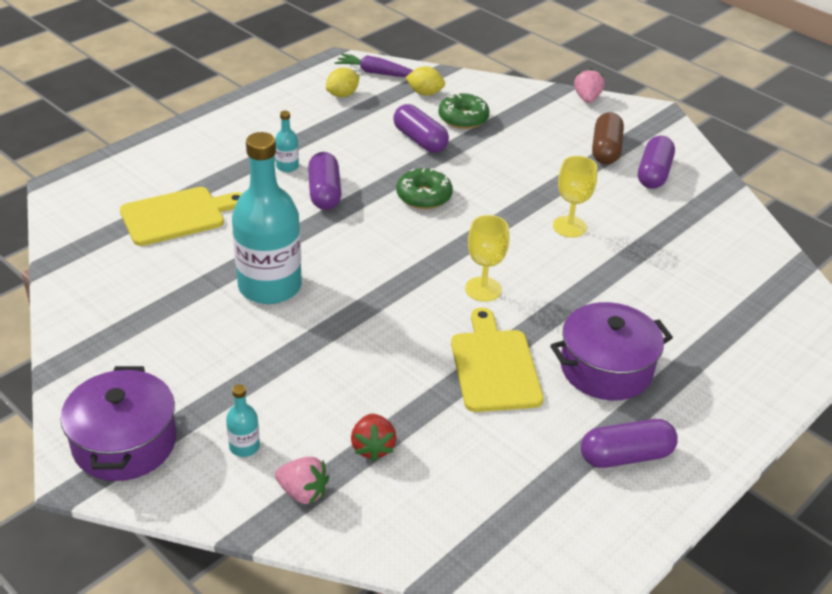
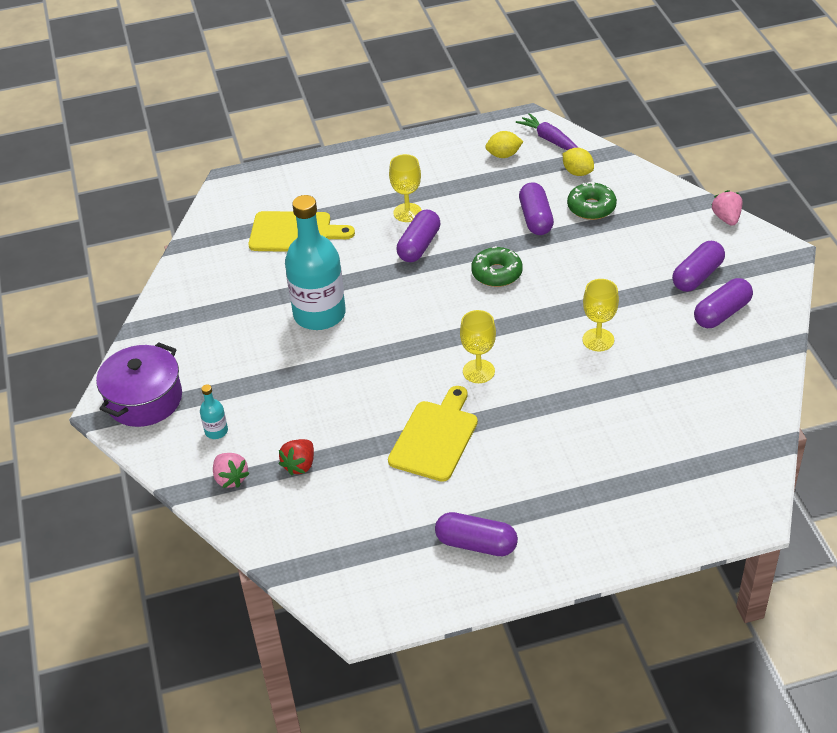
camera: 35 degrees right, 5 degrees up
turquoise bottle [275,111,299,172] -> yellow goblet [389,154,422,222]
purple pot [550,302,673,400] -> none
pink strawberry [574,68,605,103] -> pink strawberry turned 45 degrees counterclockwise [712,190,742,226]
brown capsule [592,112,624,164] -> purple capsule [672,241,725,292]

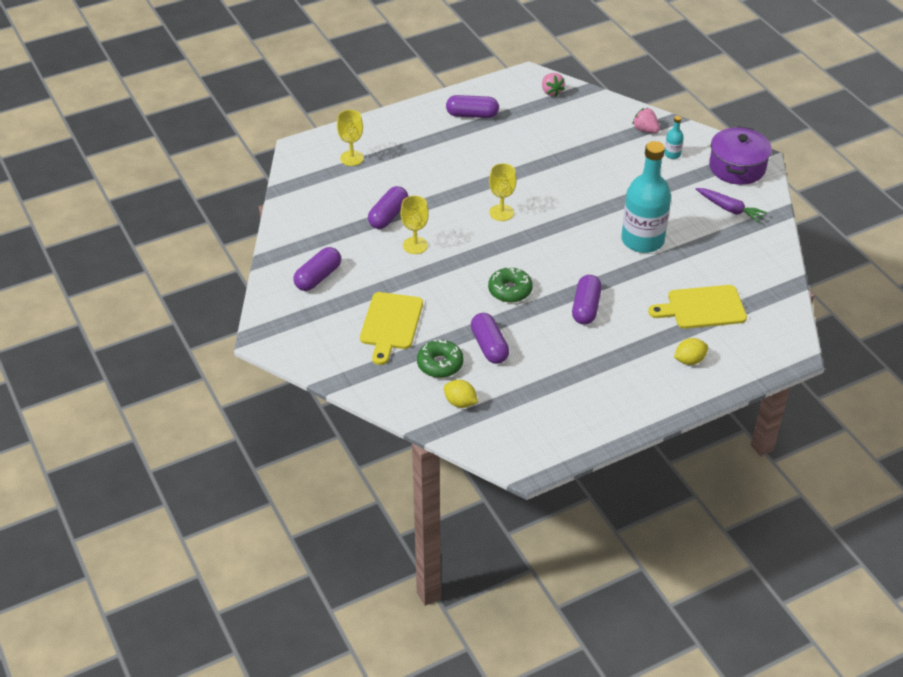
camera: 165 degrees right, 0 degrees up
red strawberry [279,439,314,475] -> none
yellow cutting board [388,386,478,482] -> yellow cutting board moved to [360,292,423,365]
yellow goblet [389,154,422,222] -> yellow goblet moved to [337,110,364,166]
yellow lemon [485,131,523,158] -> yellow lemon moved to [674,338,708,365]
purple carrot [516,113,579,150] -> purple carrot moved to [696,188,767,223]
purple capsule [672,241,725,292] -> purple capsule moved to [368,186,408,229]
pink strawberry [712,190,742,226] -> pink strawberry moved to [542,73,565,97]

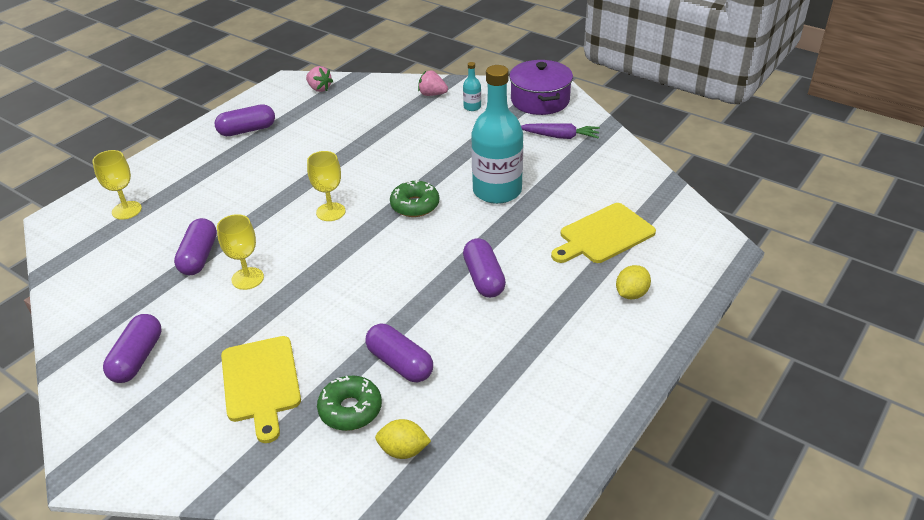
camera: 25 degrees left, 5 degrees down
green donut [488,267,533,303] -> green donut moved to [390,180,439,217]

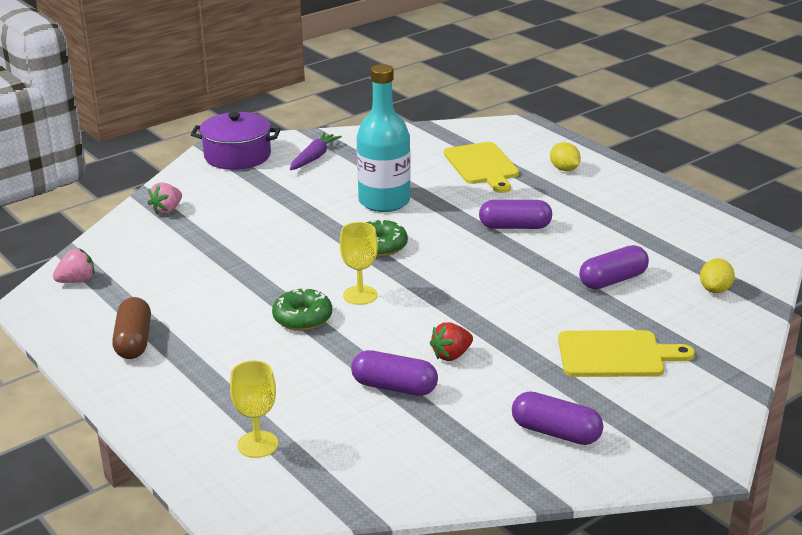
camera: 75 degrees left, 10 degrees down
purple capsule [214,104,275,136] -> brown capsule [112,297,151,359]
yellow goblet [217,214,264,290] -> red strawberry [430,322,473,361]
green donut [317,376,382,431] -> green donut moved to [272,288,332,331]
turquoise bottle [463,62,481,111] -> none

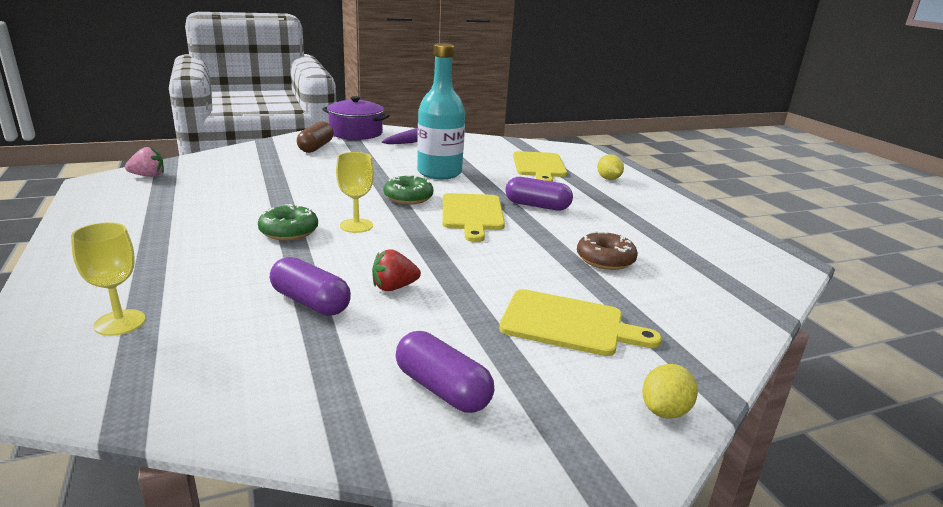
camera: 15 degrees right, 5 degrees down
brown capsule [112,297,151,359] -> brown capsule moved to [297,121,334,153]
pink strawberry [147,183,182,214] -> none
purple capsule [579,245,649,289] -> brown donut [577,231,638,270]
yellow lemon [700,258,735,293] -> yellow lemon moved to [642,364,698,419]
none -> yellow cutting board [442,193,505,242]

